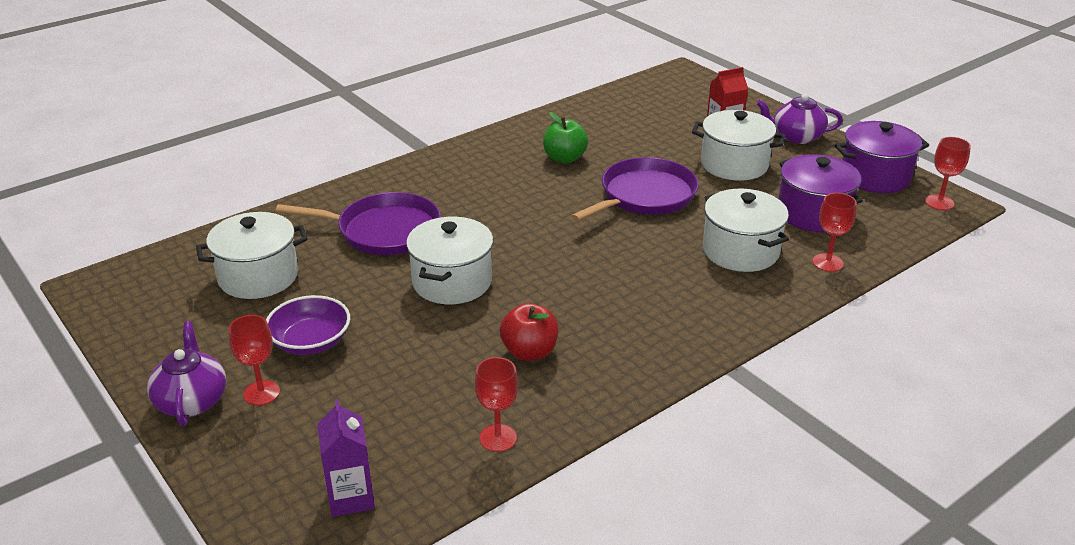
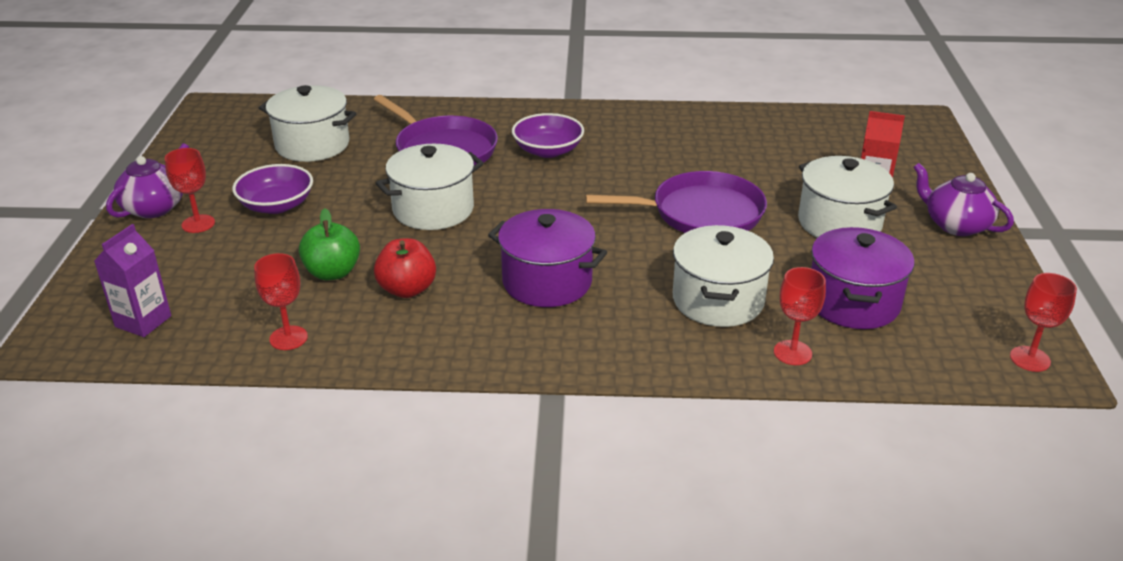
camera: 40 degrees right, 0 degrees up
green apple [543,112,588,163] -> green apple moved to [299,208,360,280]
purple pot [835,121,929,193] -> purple pot moved to [488,209,607,307]
none -> purple bowl [512,113,584,158]

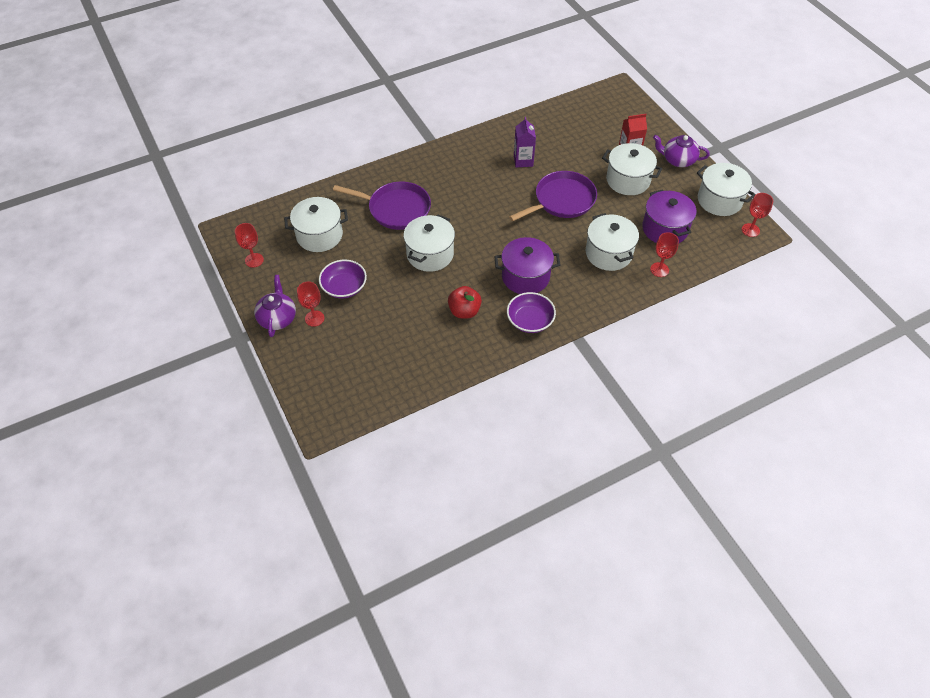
camera: 30 degrees left, 20 degrees up
purple carton [94,224,171,337] -> purple carton moved to [514,117,536,167]
red goblet [254,253,308,350] -> red goblet moved to [235,223,264,268]
green apple [299,208,360,280] -> none
purple bowl [512,113,584,158] -> purple bowl moved to [507,292,556,333]
none -> white pot [697,163,756,216]

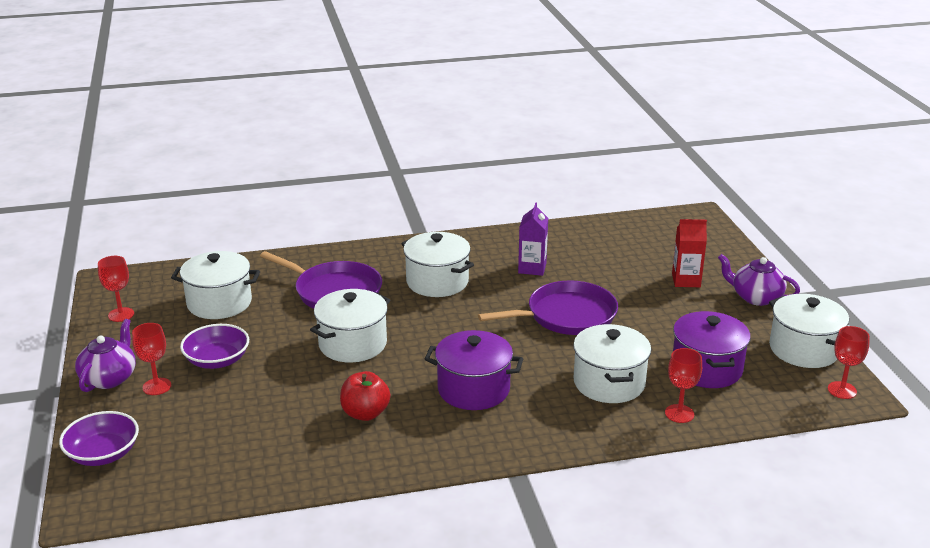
camera: 15 degrees right, 25 degrees down
purple bowl [507,292,556,333] -> purple bowl moved to [59,411,139,466]
white pot [602,143,662,195] -> white pot moved to [401,232,474,297]

